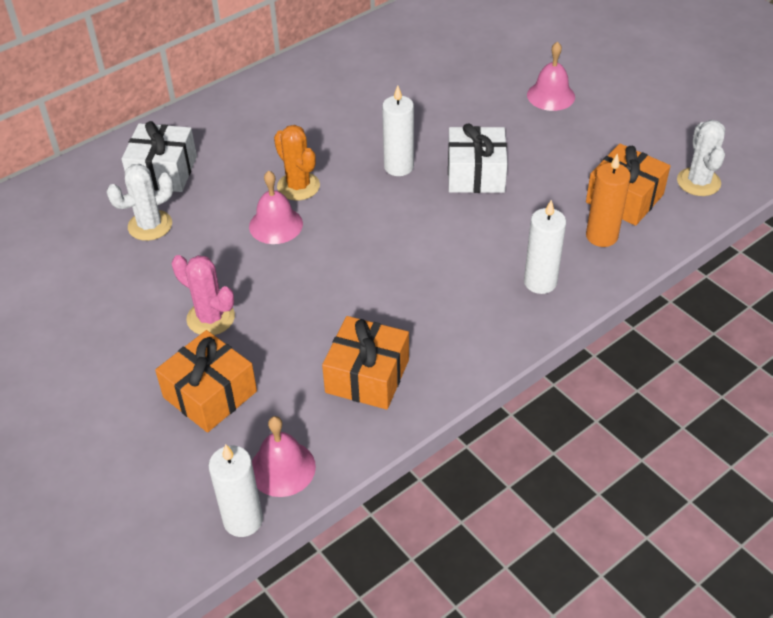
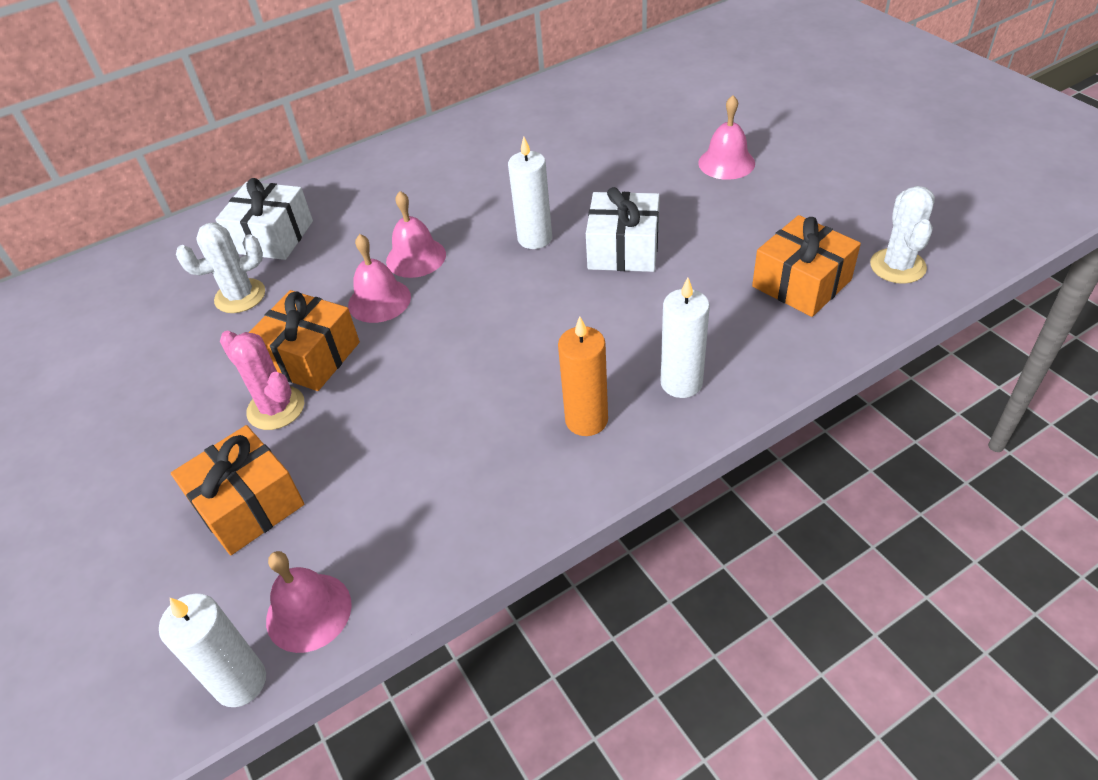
camera: 10 degrees right, 0 degrees up
orange cactus [274,125,320,200] -> pink bell [386,191,446,278]
orange gift [322,316,409,410] -> orange gift moved to [249,290,360,391]
orange candle [586,154,631,247] -> orange candle moved to [558,316,608,436]

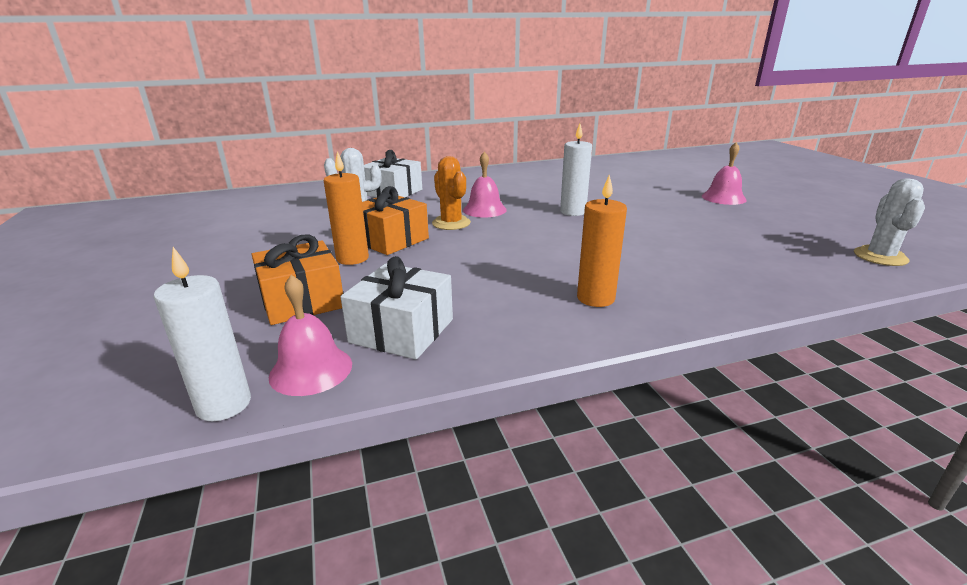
camera: 10 degrees right, 20 degrees down
pink cactus [220,331,304,430] -> orange candle [324,151,369,265]
pink bell [348,234,411,323] -> orange cactus [432,156,471,230]
white gift [586,187,660,272] -> white gift moved to [340,256,453,360]
white candle [661,278,710,398] -> none
orange gift [752,215,861,317] -> none

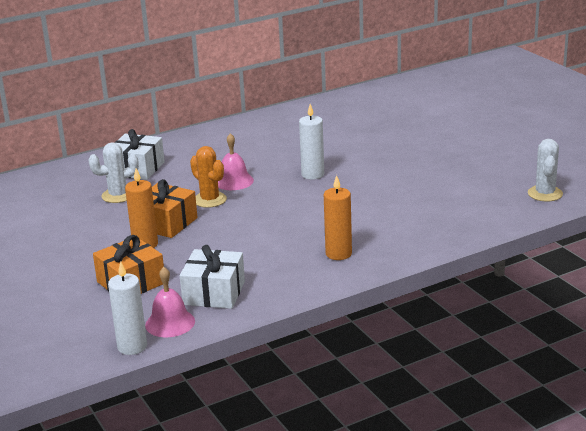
camera: 10 degrees left, 0 degrees up
pink bell [702,142,747,205] -> none

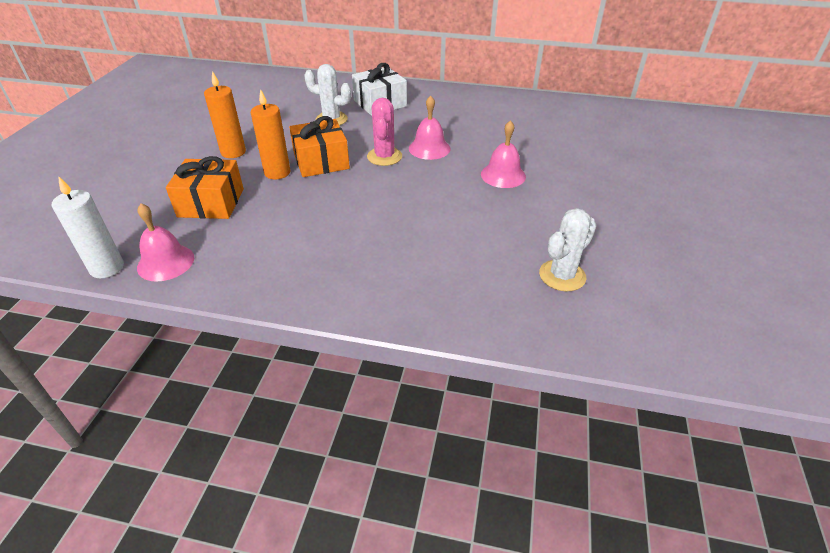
camera: 40 degrees right, 15 degrees up
white gift [180,245,245,309] -> none
orange cactus [190,146,227,208] -> pink cactus [367,98,402,166]
white candle [299,104,324,180] -> pink bell [481,120,526,188]
orange candle [324,175,352,260] -> orange candle moved to [204,71,246,158]
white cactus [528,139,563,202] -> white cactus moved to [539,208,597,292]

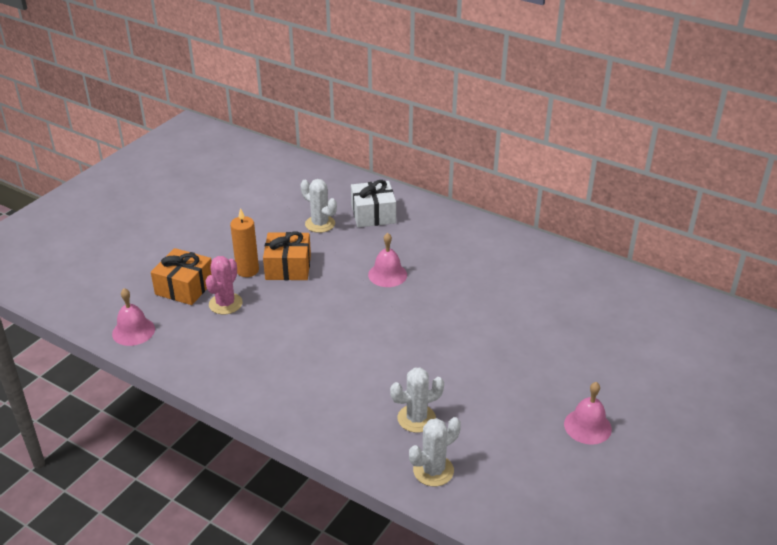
camera: 20 degrees right, 5 degrees down
white candle [52,176,124,278] -> none
orange candle [204,71,246,158] -> none
pink cactus [367,98,402,166] -> pink cactus moved to [206,256,243,314]
pink bell [481,120,526,188] -> pink bell moved to [564,382,612,445]
none -> white cactus [409,417,461,487]

